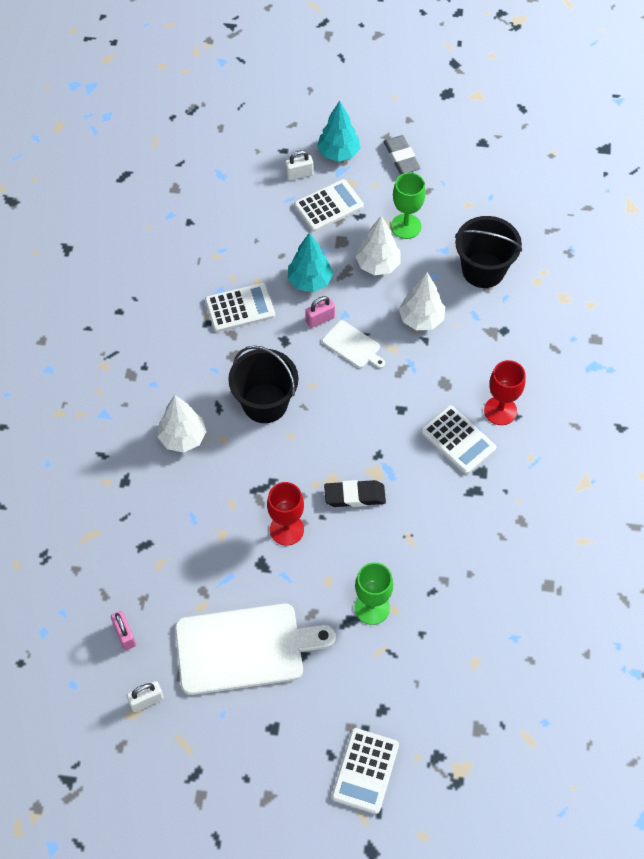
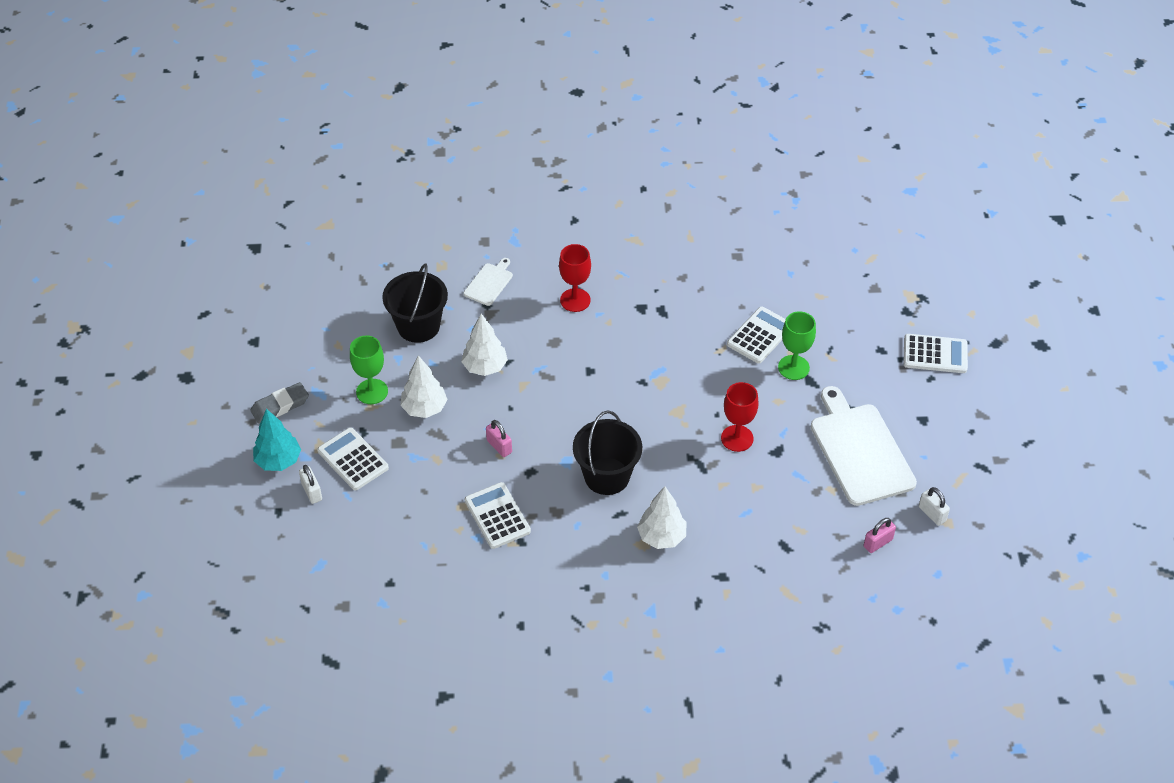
camera: 100 degrees left, 10 degrees down
turquoise tree [288,232,333,292] -> none
white cutting board [322,320,385,368] -> white cutting board moved to [463,258,513,306]
black eraser [324,480,386,507] -> none
white calculator [421,405,496,474] -> white calculator moved to [727,306,786,363]

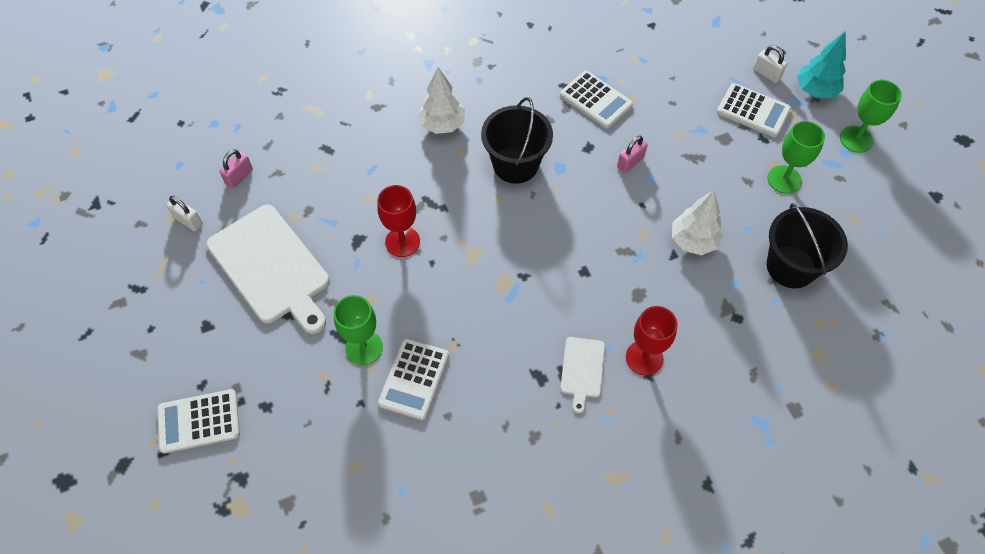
camera: 160 degrees right, 10 degrees up
grey eraser [250,382,309,424] -> green goblet [840,80,902,153]
white tree [400,355,448,418] -> none
white cutting board [463,258,513,306] -> white cutting board moved to [560,337,605,413]
pink padlock [486,420,512,457] -> pink padlock turned 75 degrees counterclockwise [617,135,648,173]

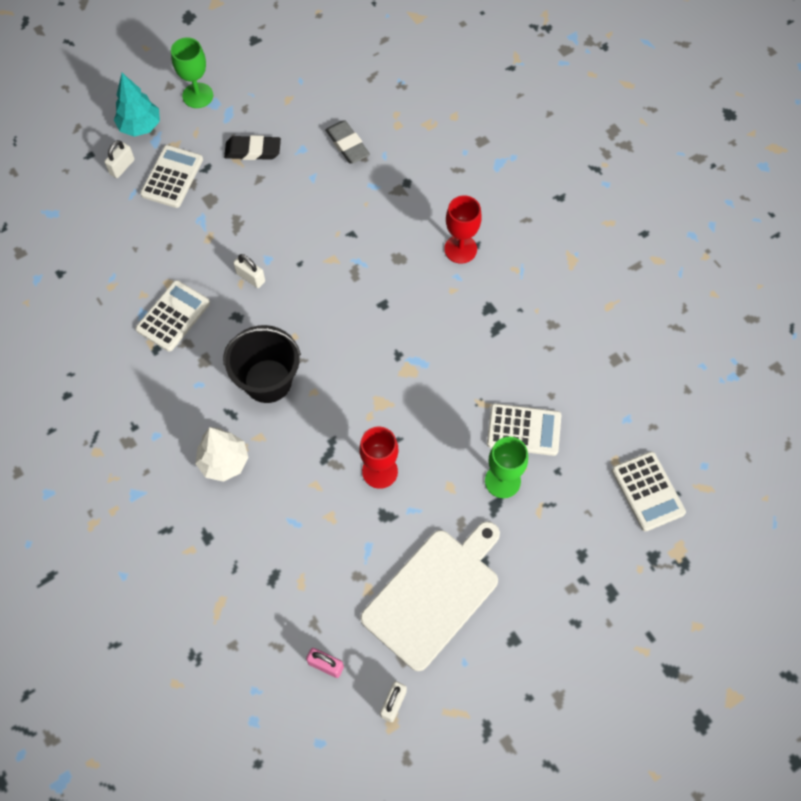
camera: 100 degrees left, 5 degrees up
white calculator [157,389,240,453] -> white calculator moved to [612,451,686,532]
white cutting board [560,337,605,413] -> none
pink padlock [617,135,648,173] -> white padlock [233,254,265,288]
white tree [672,190,723,255] -> none
black bucket [767,203,848,288] -> grey eraser [325,120,370,164]
green goblet [768,121,825,194] -> black eraser [224,135,281,160]

